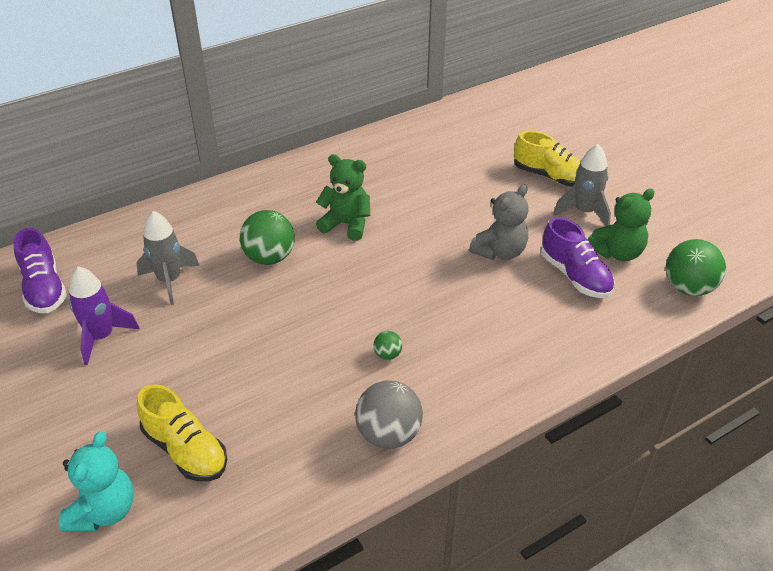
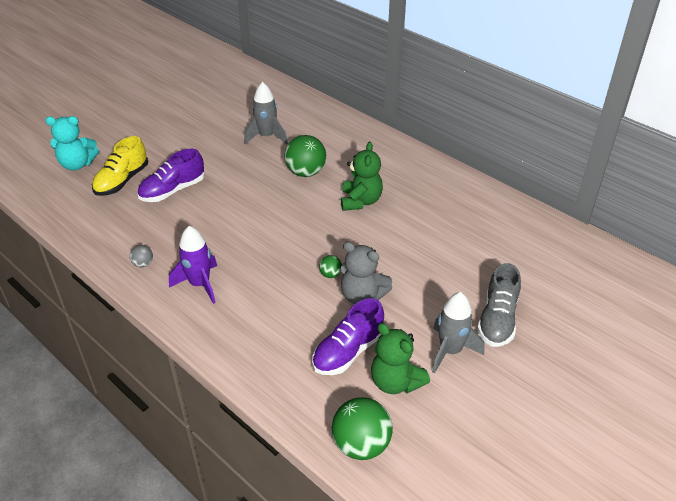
camera: 75 degrees right, 0 degrees up
purple shoe [13,228,67,313] -> purple shoe moved to [137,149,204,202]
purple rocket [69,266,140,365] -> purple rocket moved to [169,226,217,304]
grey ball [355,380,423,449] -> grey ball [130,245,153,267], size x0.47
green ball [373,331,402,360] -> green ball moved to [319,255,342,278]
yellow shoe [514,131,581,187] -> grey shoe [477,263,521,347]

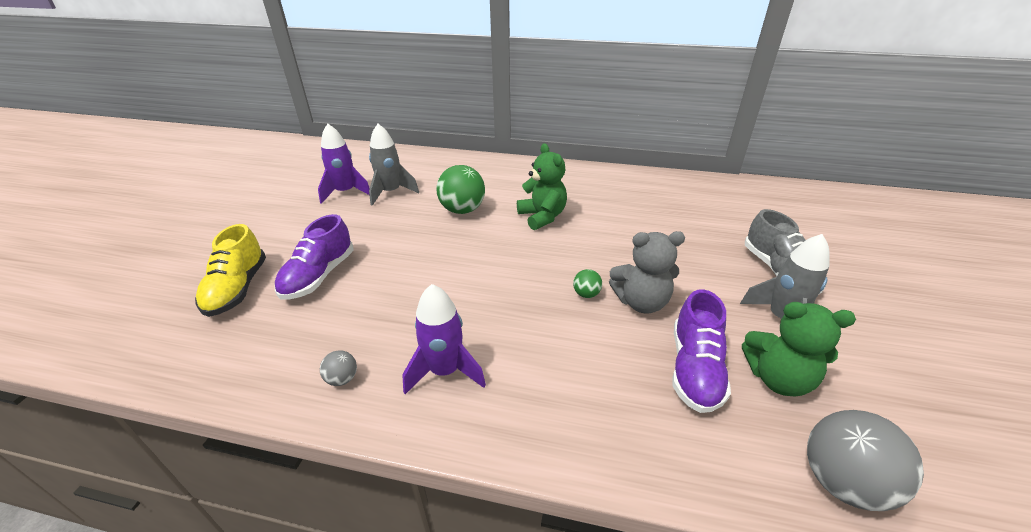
camera: 30 degrees left, 5 degrees down
turquoise teddy bear [45,116,99,171] -> none
green ball [332,397,393,460] -> grey ball [807,410,924,511]
none -> purple rocket [318,124,370,204]

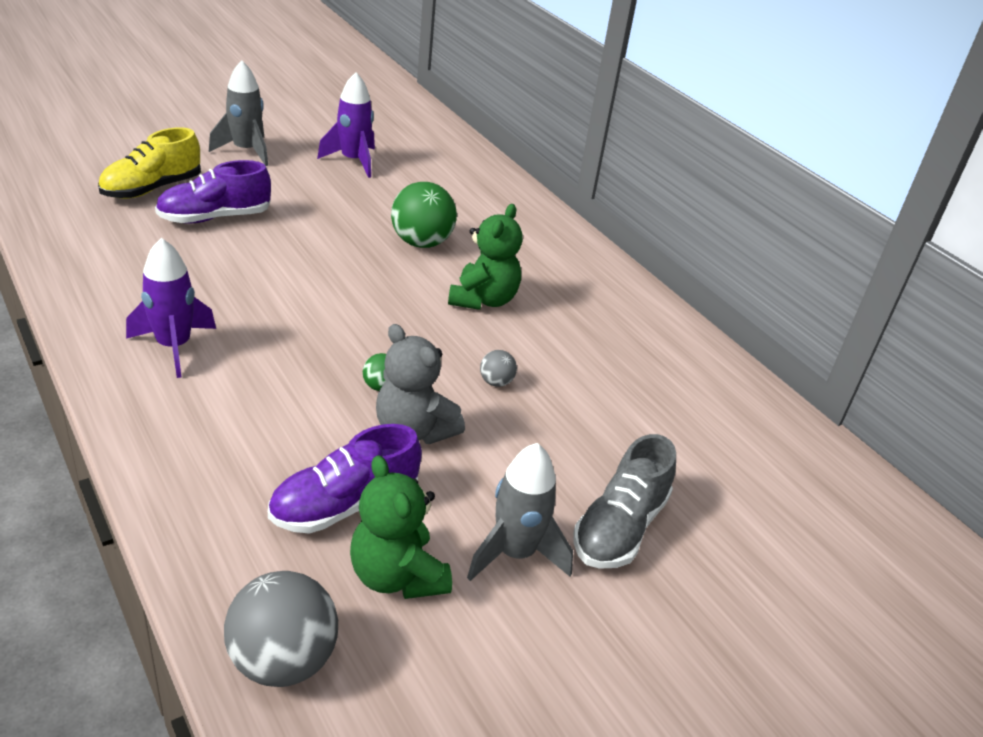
camera: 40 degrees right, 0 degrees up
grey ball [320,350,357,386] -> grey ball moved to [480,350,517,387]
grey rocket [369,124,419,206] -> grey rocket moved to [209,61,268,166]

